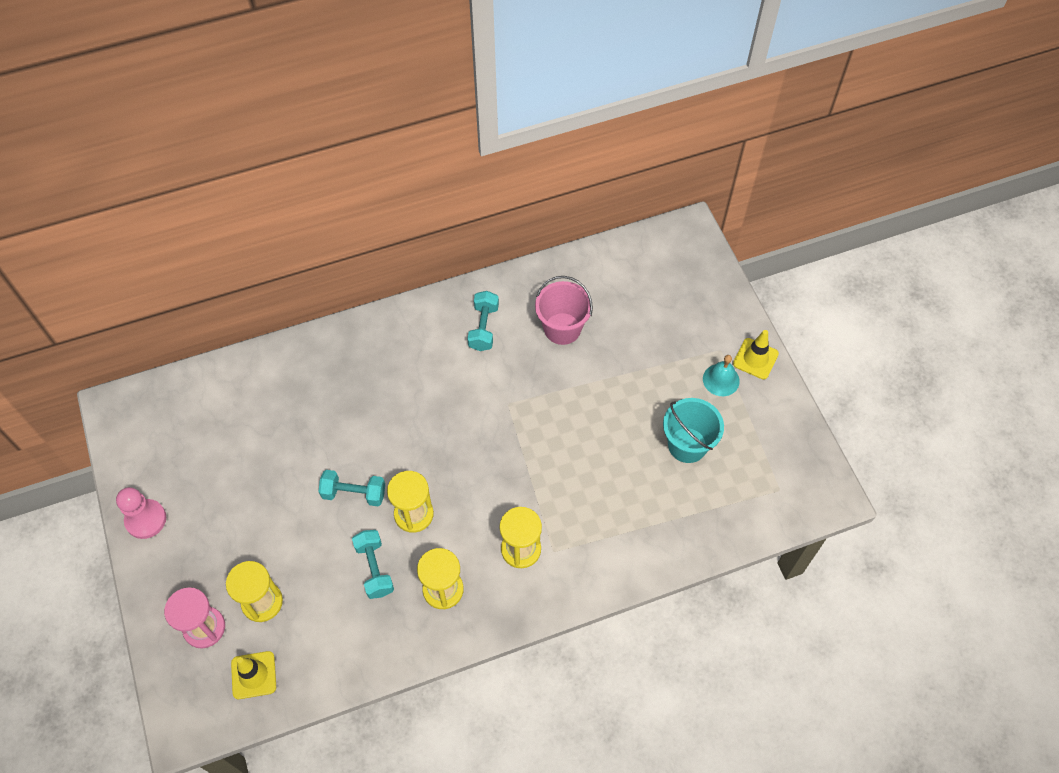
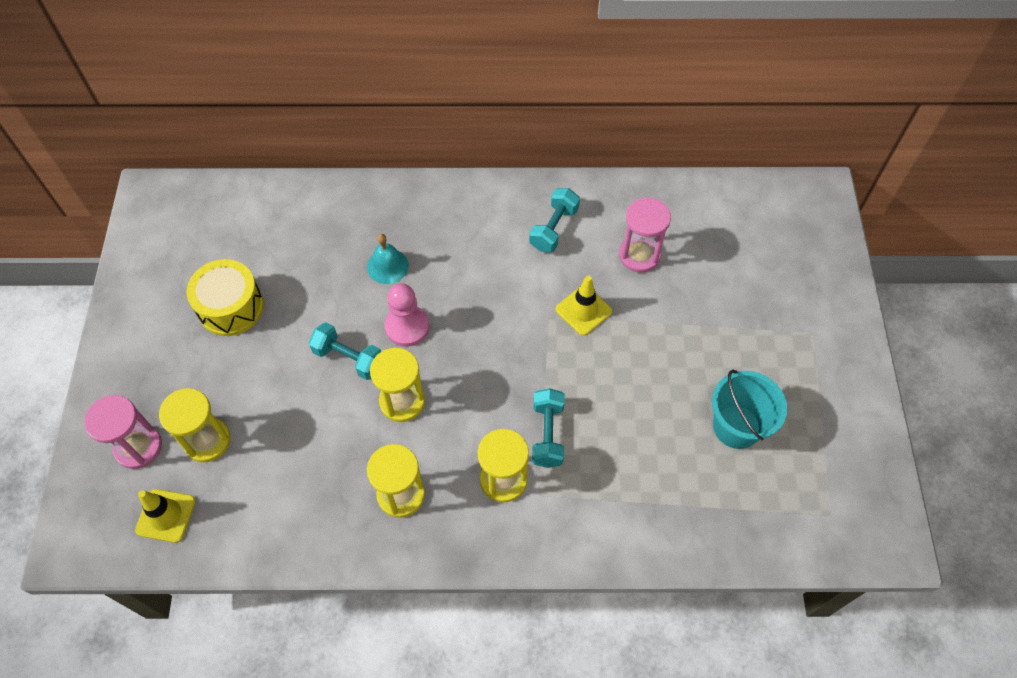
camera: 20 degrees right, 0 degrees up
pink pawn [116,487,166,539] -> pink pawn moved to [385,283,429,347]
turquoise dumbbell [352,530,394,599] -> turquoise dumbbell moved to [532,388,565,468]
pink bucket [535,276,593,345] -> pink hourglass [619,197,671,273]
turquoise bell [703,355,740,396] -> turquoise bell moved to [367,234,409,284]
yellow traffic cone [733,330,779,379] -> yellow traffic cone moved to [556,276,612,336]
none -> yellow drum [187,259,264,336]

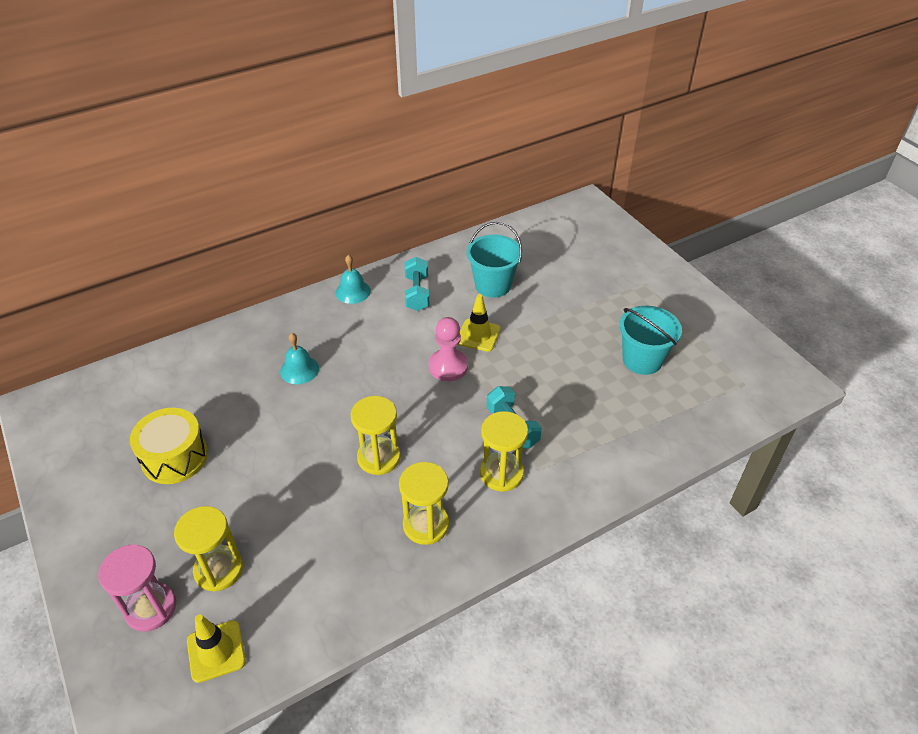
camera: 30 degrees left, 15 degrees down
turquoise dumbbell [309,322,381,380] -> none
pink pawn [385,283,429,347] -> pink pawn moved to [429,317,468,381]
pink hourglass [619,197,671,273] -> turquoise bucket [467,222,523,298]
none -> turquoise bell [335,255,371,304]

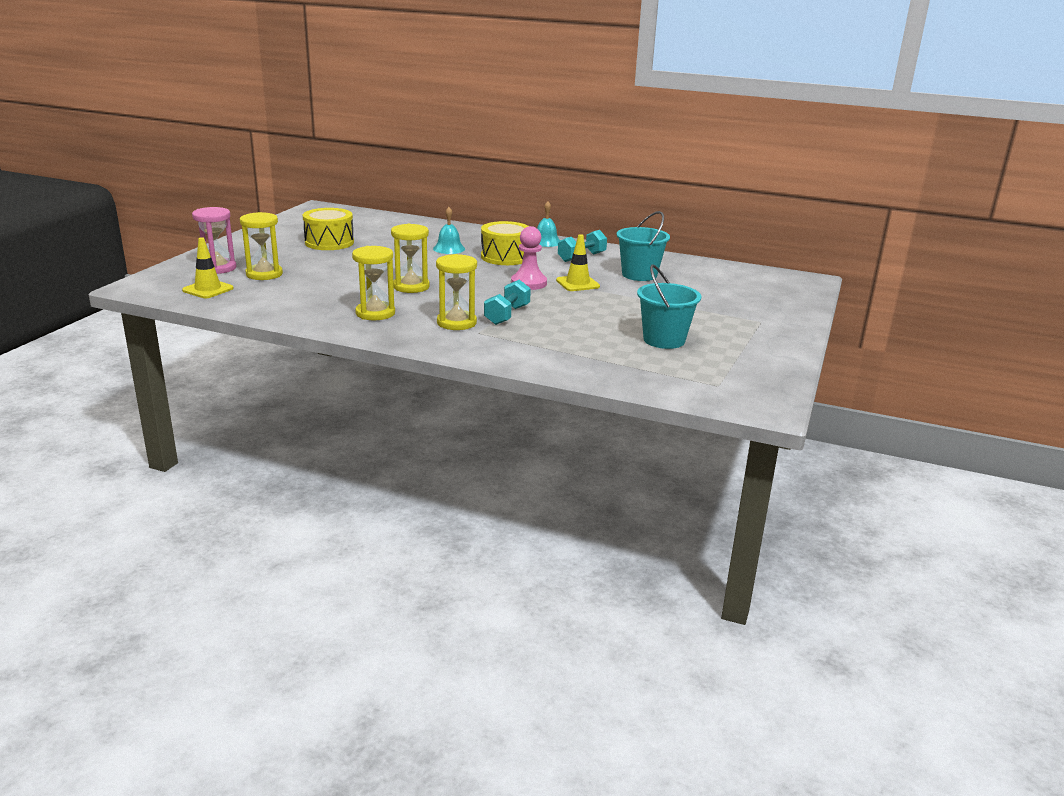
camera: 50 degrees right, 20 degrees down
none -> yellow drum [481,221,528,265]

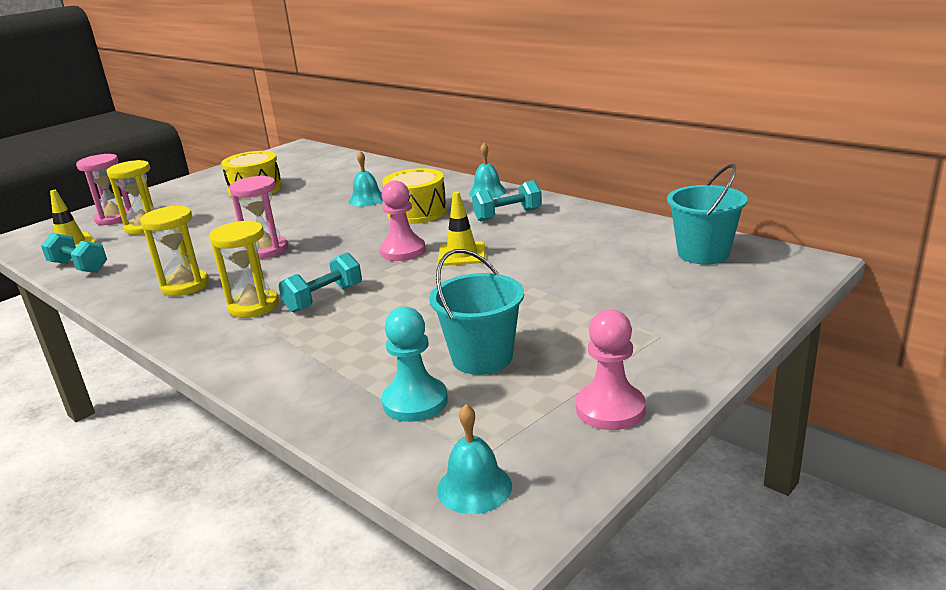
camera: 25 degrees right, 0 degrees up
yellow hourglass [391,224,430,293] -> pink hourglass [229,175,288,259]
turquoise bucket [617,211,670,281] -> turquoise bucket moved to [667,164,747,264]
none -> turquoise dumbbell [41,233,107,273]
none -> turquoise pawn [382,307,448,422]
none -> turquoise bell [437,404,512,514]
none -> pink pawn [576,309,646,430]

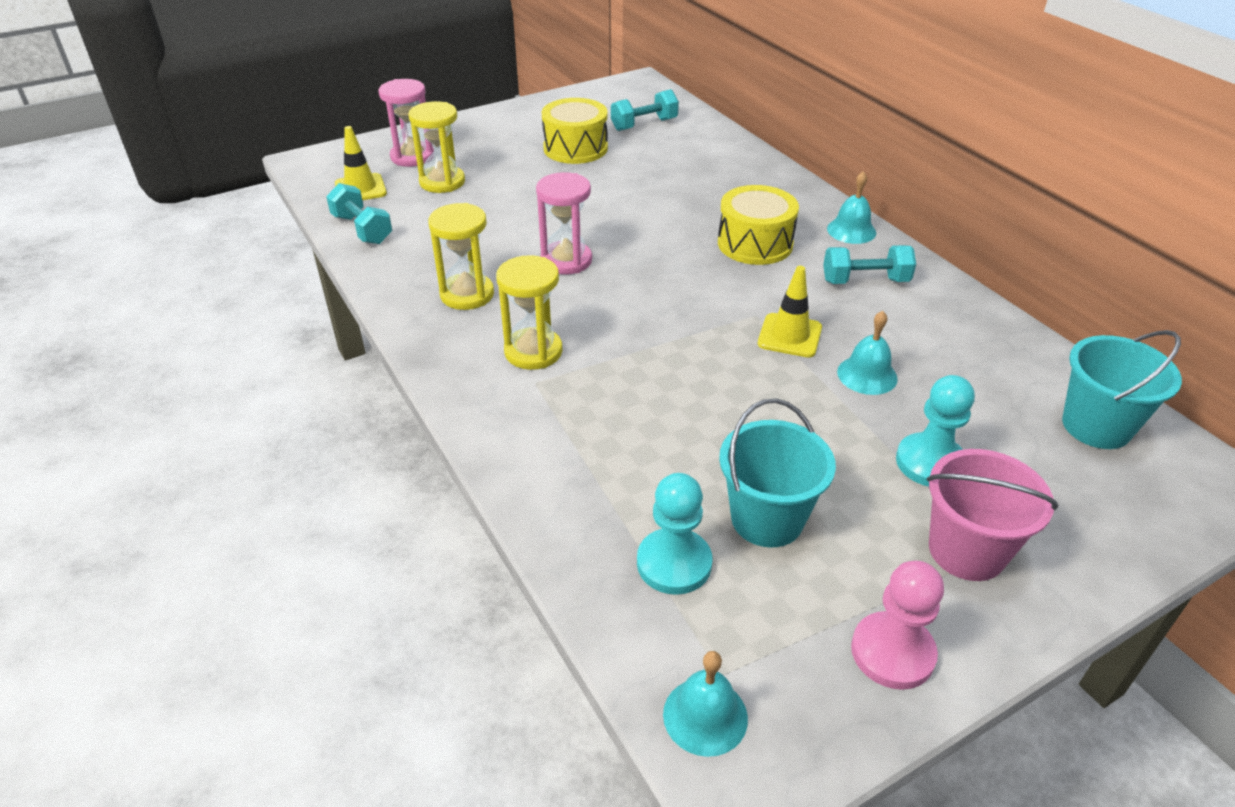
camera: 15 degrees right, 15 degrees up
turquoise dumbbell [278,253,362,313] -> turquoise dumbbell moved to [611,89,679,131]
turquoise bell [349,151,383,206] -> turquoise bell moved to [837,311,898,395]
pink pawn [380,180,426,261] -> none
none -> turquoise pawn [896,375,975,486]
none -> pink bucket [927,449,1058,581]

